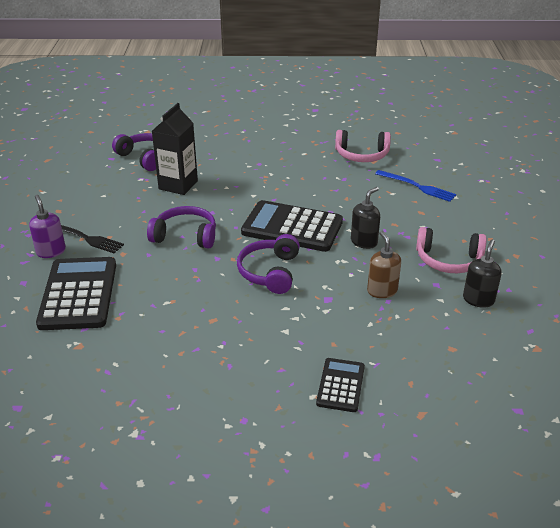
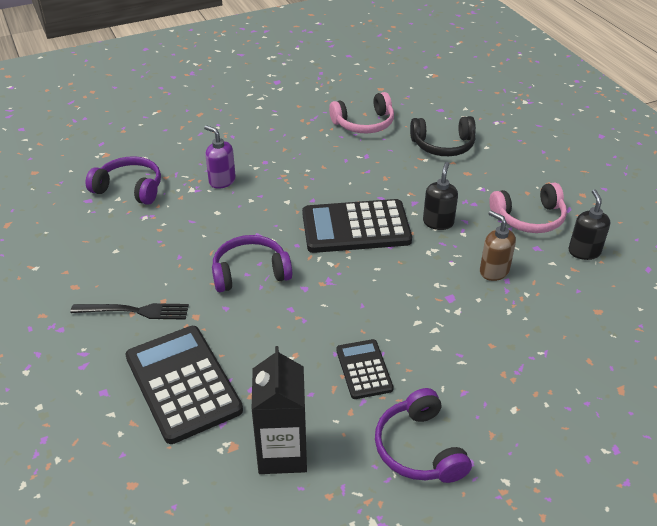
camera: 25 degrees left, 5 degrees up
purple soap dispenser [29,195,66,258] -> purple soap dispenser moved to [204,125,236,189]
black carton [152,103,198,195] -> black carton moved to [251,346,307,474]
purple headphones [237,234,300,294] -> purple headphones moved to [375,388,472,483]
black calculator [316,358,365,412] -> black calculator moved to [336,339,394,399]
blue fork [375,170,456,202] -> black headphones [410,116,476,156]

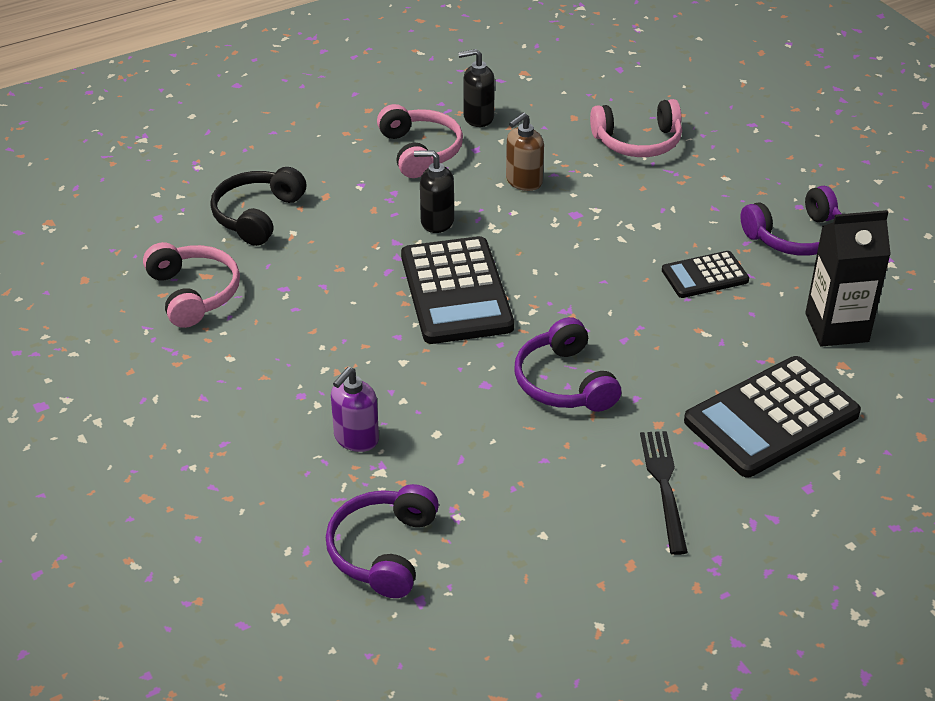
camera: 95 degrees left, 0 degrees up
black headphones [410,116,476,156] -> black headphones turned 150 degrees counterclockwise [210,167,306,246]
none -> pink headphones [590,99,682,157]

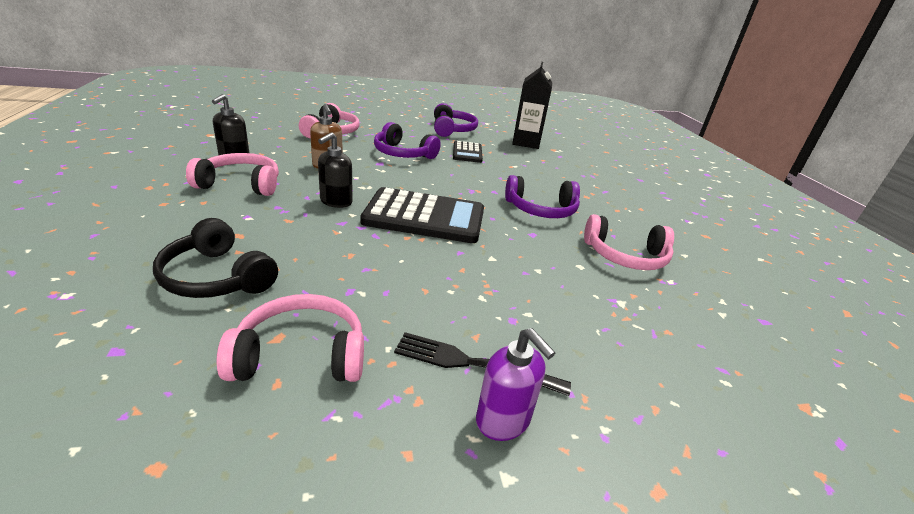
camera: 75 degrees left, 10 degrees down
purple headphones [326,484,439,598] -> purple headphones moved to [374,122,441,159]
purple soap dispenser [331,367,379,452] -> purple soap dispenser moved to [476,328,555,441]
black fork [640,431,688,555] -> black fork moved to [394,332,571,396]
black calculator [684,356,861,477] -> none
none -> pink headphones [584,214,674,270]

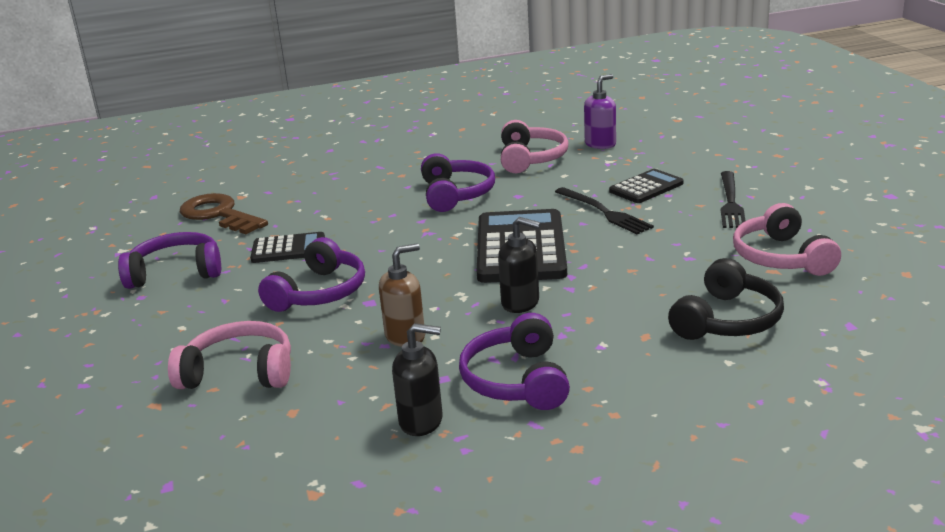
camera: 90 degrees left, 5 degrees down
pink headphones [186,153,279,196] -> purple headphones [459,313,570,410]
purple soap dispenser [476,328,555,441] -> purple soap dispenser moved to [584,74,616,149]
black carton [512,62,553,149] -> brown key [180,193,268,234]
none -> black fork [555,187,654,234]
none -> black calculator [609,169,684,203]

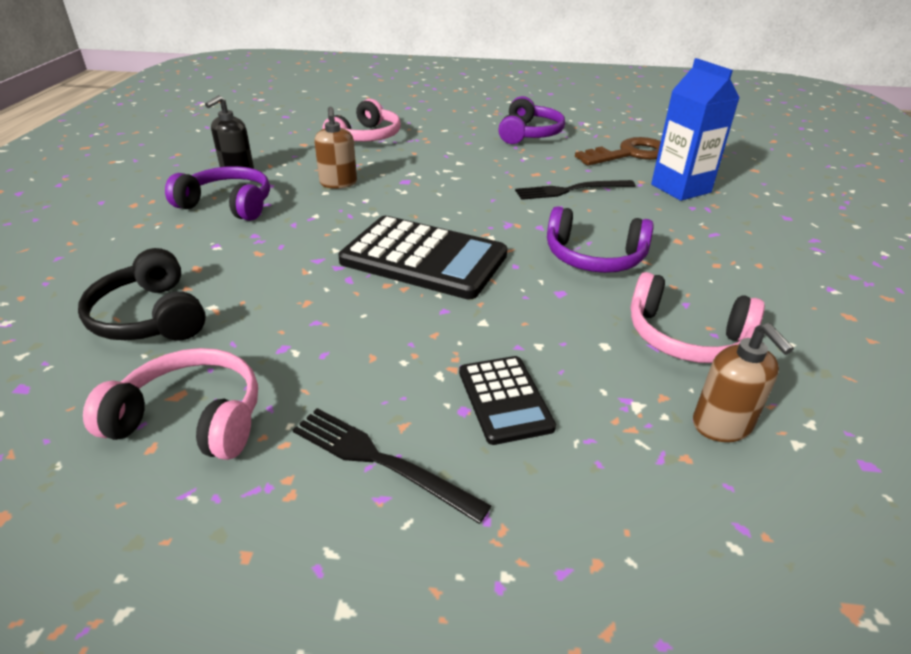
camera: 110 degrees right, 10 degrees up
black calculator [250,232,325,263] -> none
purple headphones [258,237,365,312] -> none
black soap dispenser [498,217,541,313] -> none
black fork [555,187,654,234] -> black fork moved to [515,180,635,200]
purple soap dispenser [584,74,616,149] -> brown soap dispenser [693,323,794,442]
none -> blue carton [651,58,739,201]

